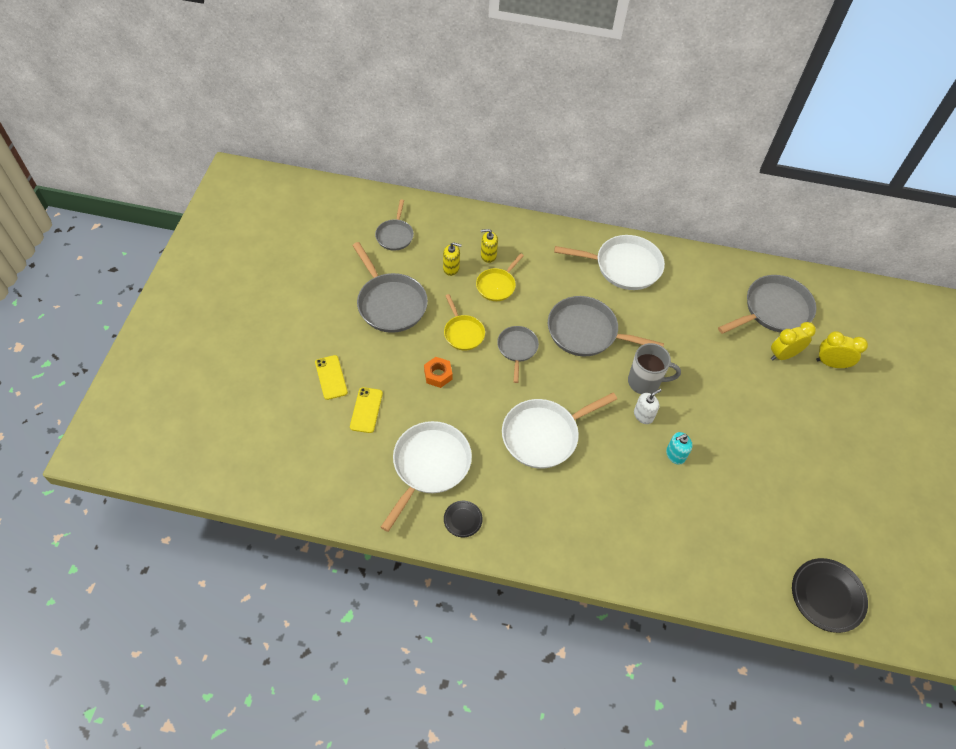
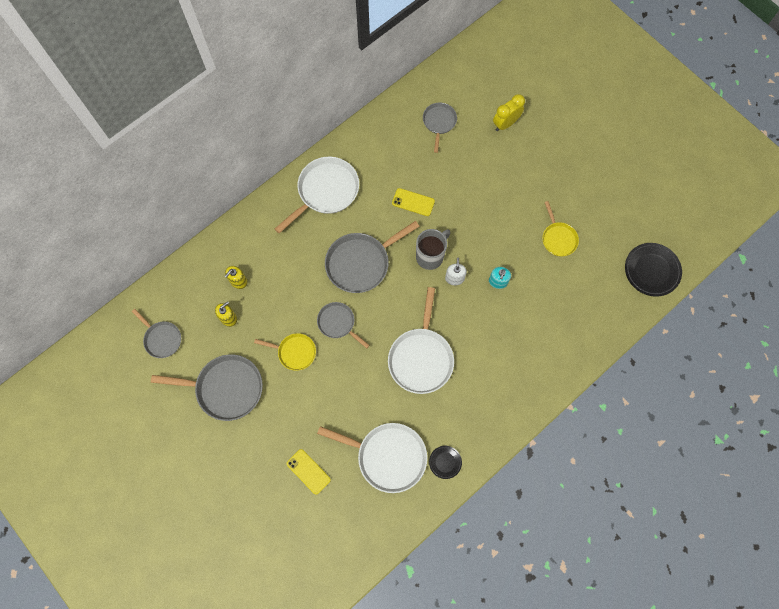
camera: 50 degrees left, 15 degrees up
yellow phone [315,355,348,400] -> yellow phone moved to [392,188,435,216]
white pan [381,421,472,532] -> white pan turned 135 degrees clockwise [317,423,427,493]
orange nut [424,357,453,388] -> none
yellow pan [476,253,524,301] -> yellow pan moved to [542,201,579,256]
grey pan [718,275,816,334] -> grey pan [423,103,457,153], size x0.58
yellow clock [771,322,816,361] -> none

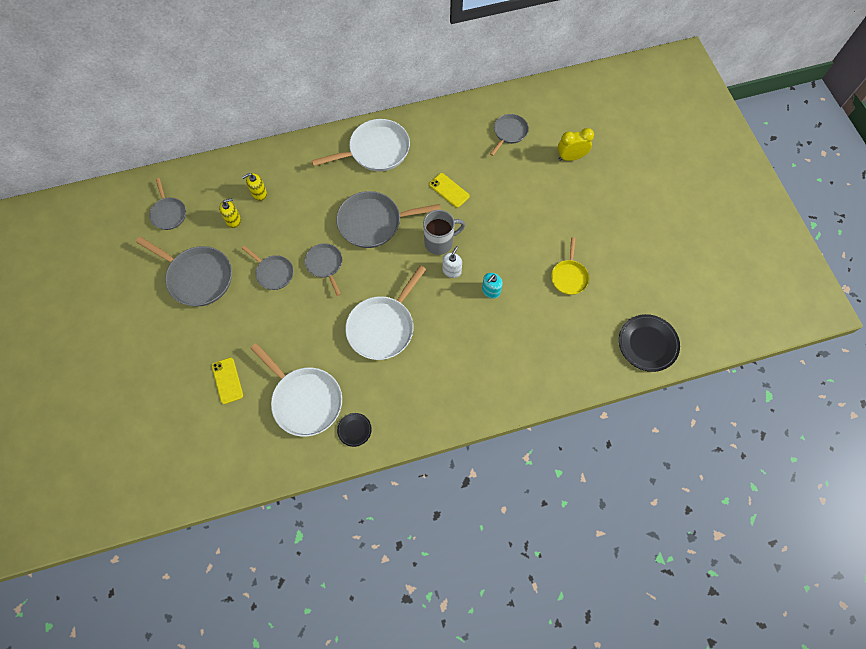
camera: 25 degrees right, 5 degrees down
yellow pan [254,333,316,371] -> grey pan [242,245,293,290]

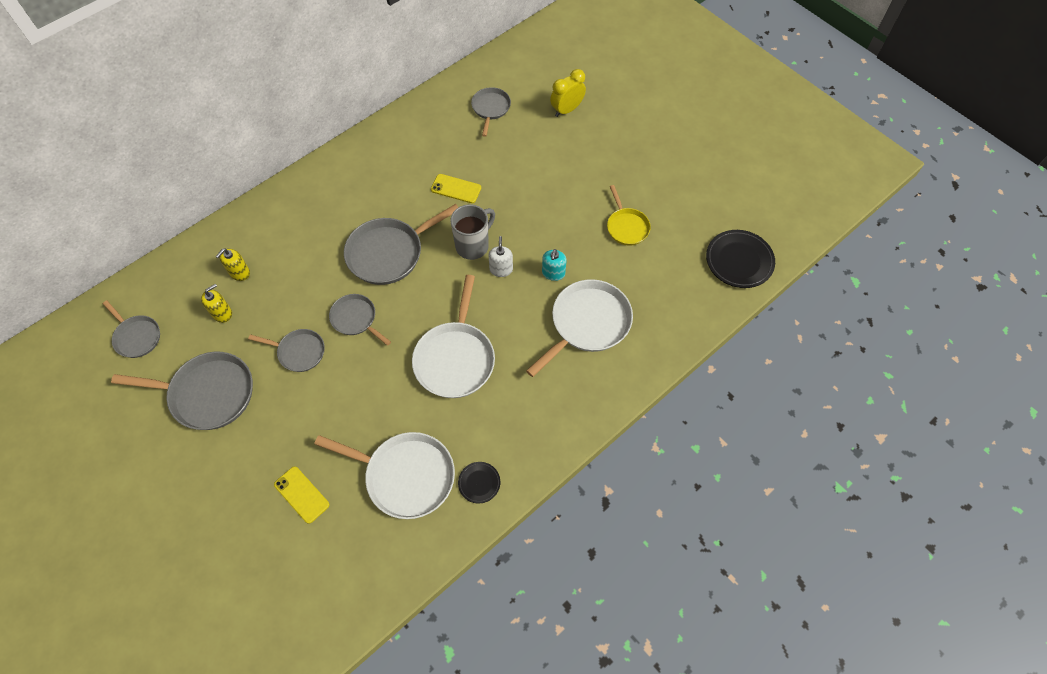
camera: 25 degrees left, 5 degrees down
white pan [312,119,410,171] -> white pan moved to [526,279,633,377]

